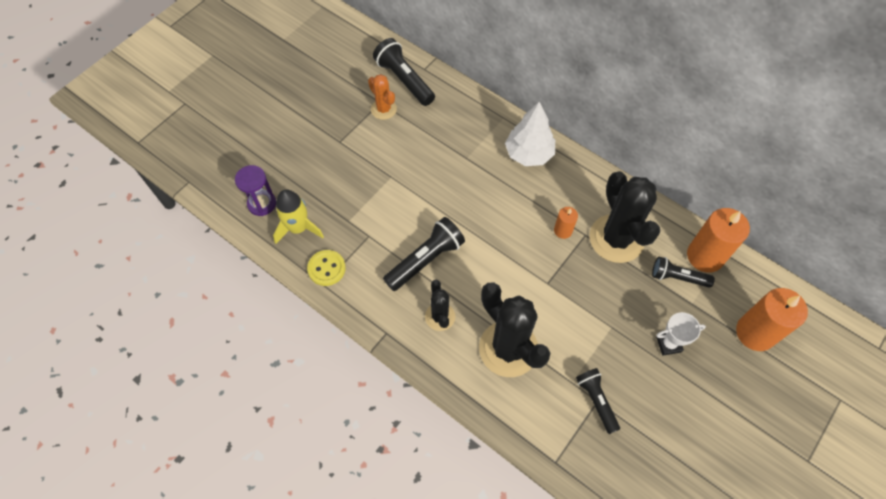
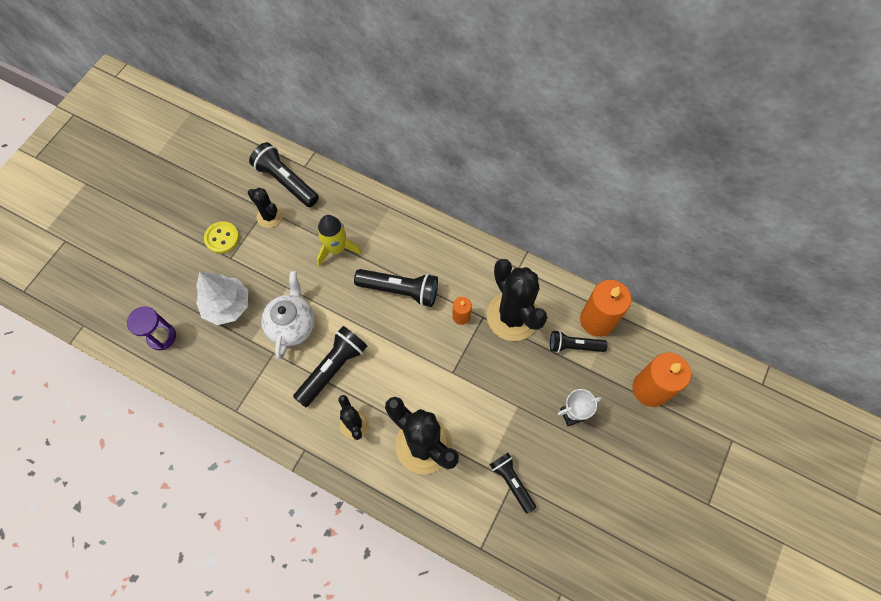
camera: 10 degrees left, 5 degrees up
yellow rocket [273,189,324,244] -> yellow rocket moved to [317,215,362,267]
yellow button [307,250,346,286] -> yellow button moved to [204,221,239,254]
orange cactus [368,74,397,120] -> black cactus [248,188,283,228]
white tree [505,102,555,166] -> white tree moved to [196,272,248,325]
none -> white teapot [261,271,315,359]
none -> black flashlight [354,269,438,307]

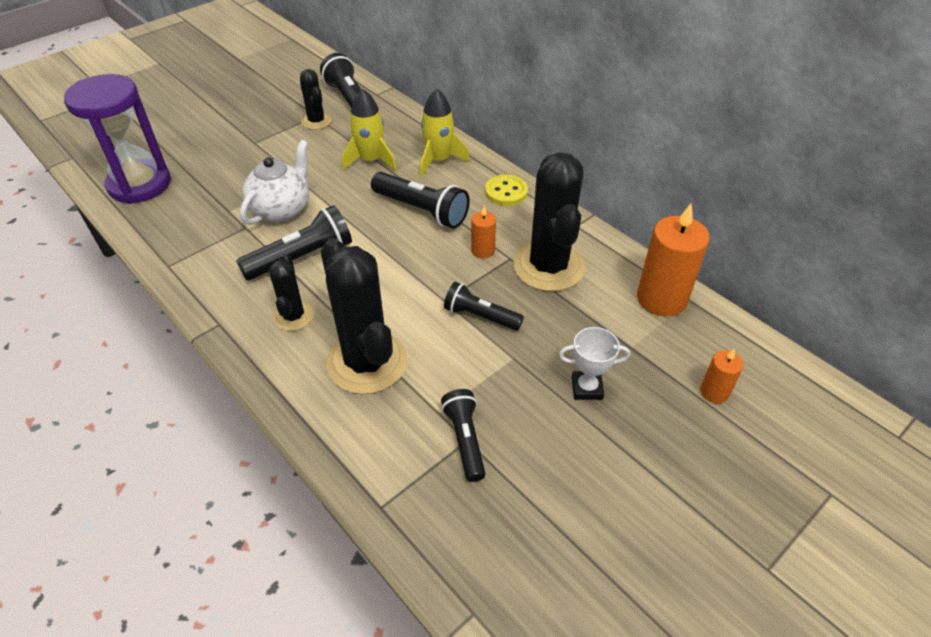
camera: 20 degrees right, 20 degrees down
purple hourglass [127,307,176,350] -> purple hourglass [64,74,171,204], size x1.80
white tree [196,272,248,325] -> none
yellow button [204,221,239,254] -> yellow button moved to [485,175,528,206]
black flashlight [550,330,608,353] -> black flashlight moved to [444,282,524,330]
orange candle [633,353,691,407] -> orange candle [700,348,744,404], size x0.51
none -> yellow rocket [420,89,470,177]

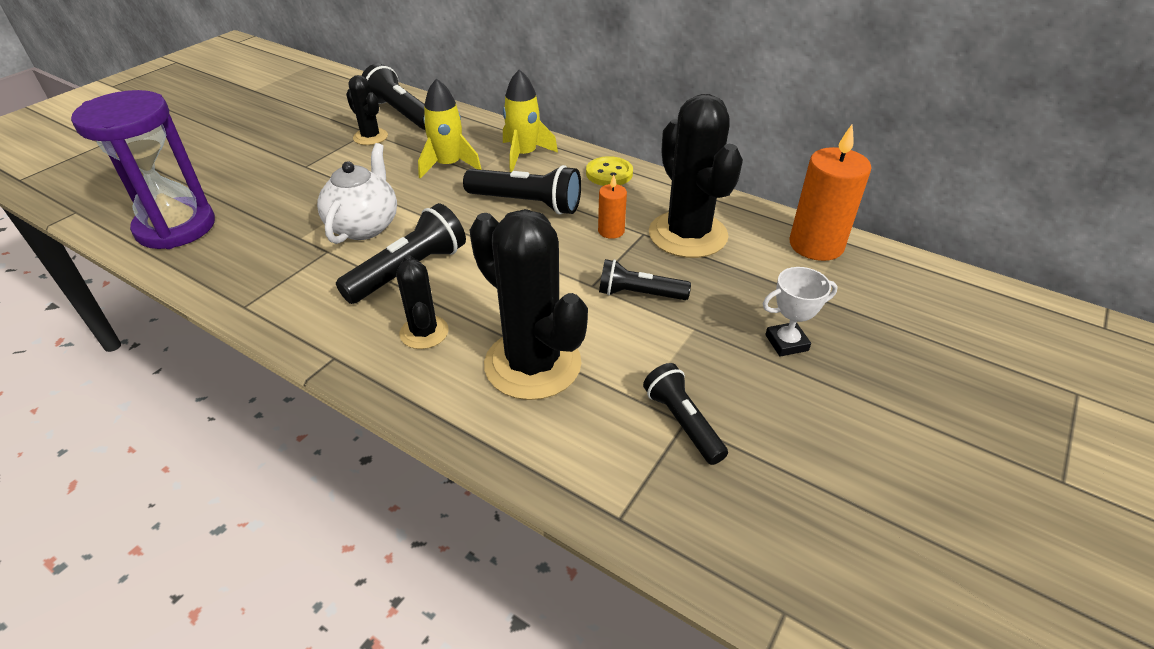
camera: 15 degrees left, 5 degrees down
orange candle [700,348,744,404] -> none

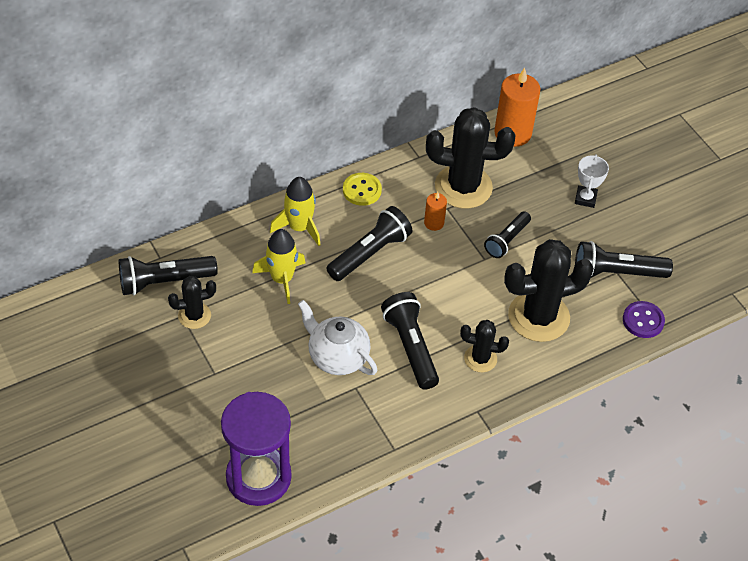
camera: 65 degrees left, 10 degrees up
black flashlight [643,363,728,465] -> black flashlight [575,241,673,278], size x1.53
none -> purple button [623,301,665,338]

